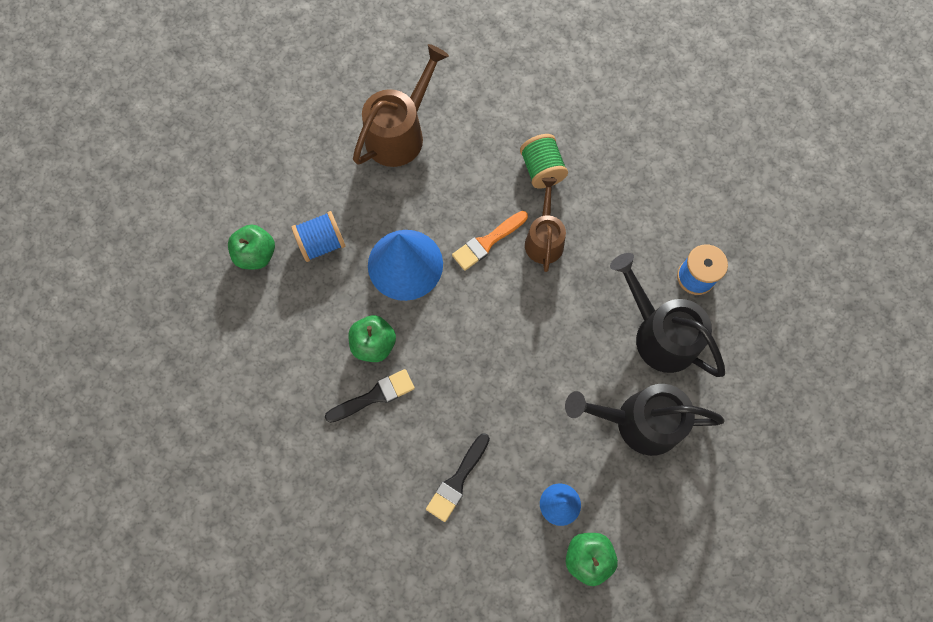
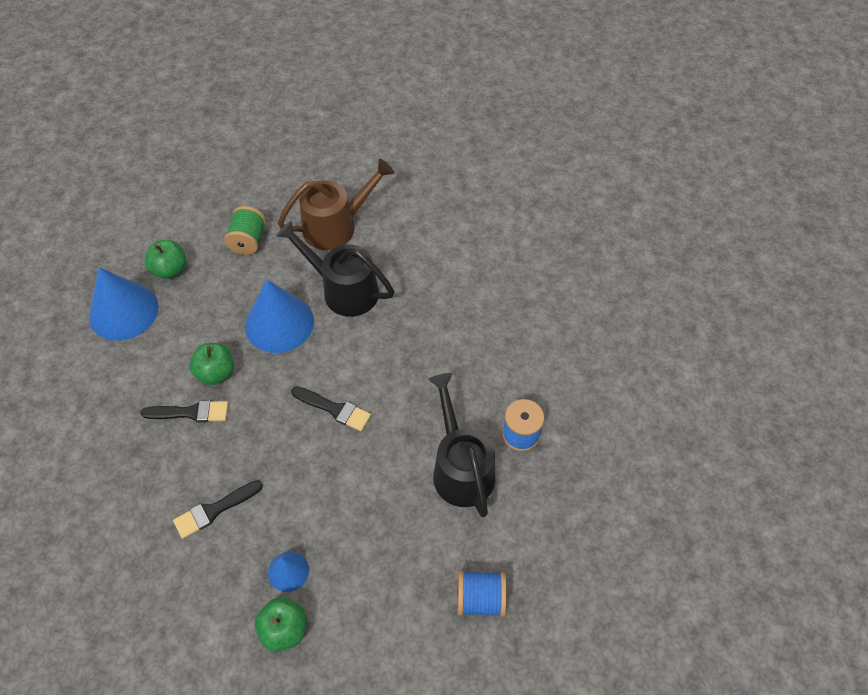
camera: 25 degrees right, 15 degrees down
blue spool [292,211,346,262] -> blue spool moved to [457,571,507,617]
orange brush [452,211,528,271] -> none
green spool [520,134,568,188] -> green spool moved to [224,206,266,255]
brown watering can [525,178,566,272] -> none
black watering can [565,384,725,456] -> black watering can moved to [276,221,394,317]
none -> blue cone [89,267,158,341]
none -> black brush [291,386,371,431]

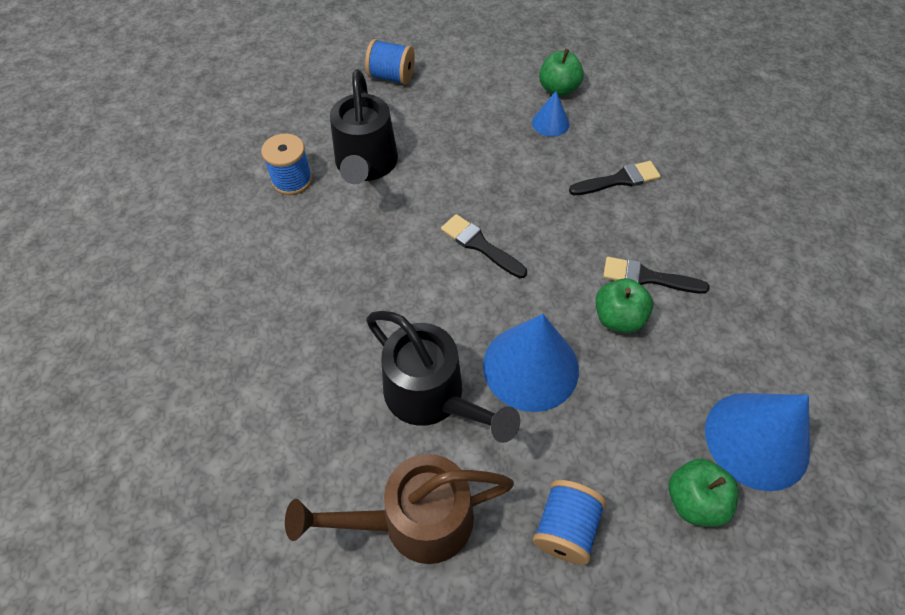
camera: 165 degrees left, 0 degrees up
green spool [224,206,266,255] -> blue spool [533,480,606,565]

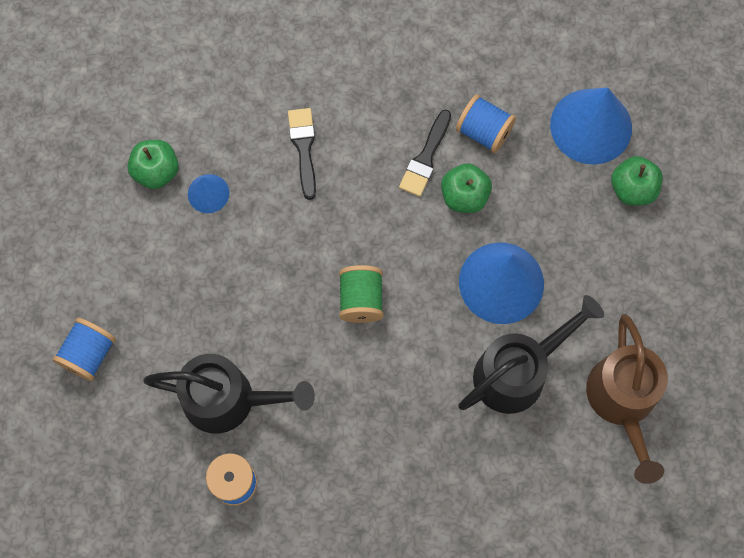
camera: 80 degrees left, 15 degrees up
black brush [441,214,527,278] -> green spool [339,265,383,323]
blue spool [533,480,606,565] -> blue spool moved to [456,94,516,153]

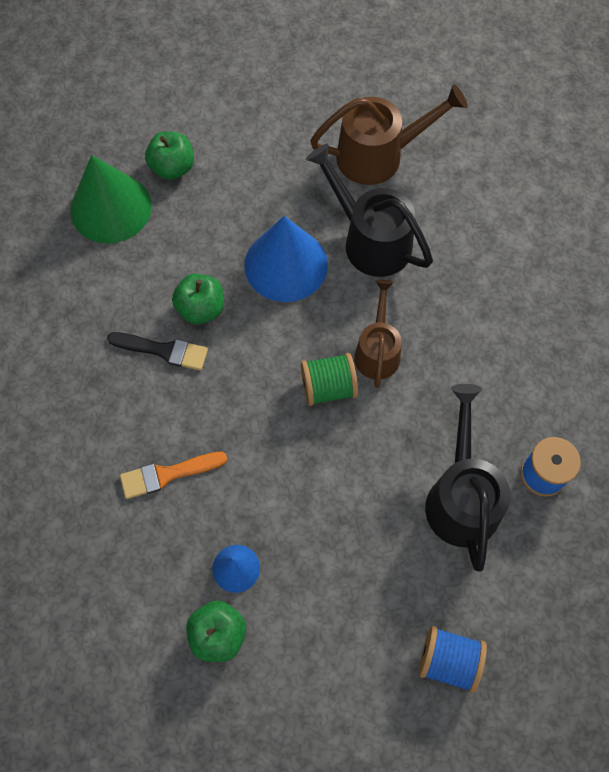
camera: 100 degrees left, 5 degrees down
black brush [288,108,316,200] -> orange brush [120,452,227,499]
blue spool [456,94,516,153] -> none
blue cone [550,87,632,165] -> green cone [70,155,152,244]
none -> brown watering can [354,280,402,388]

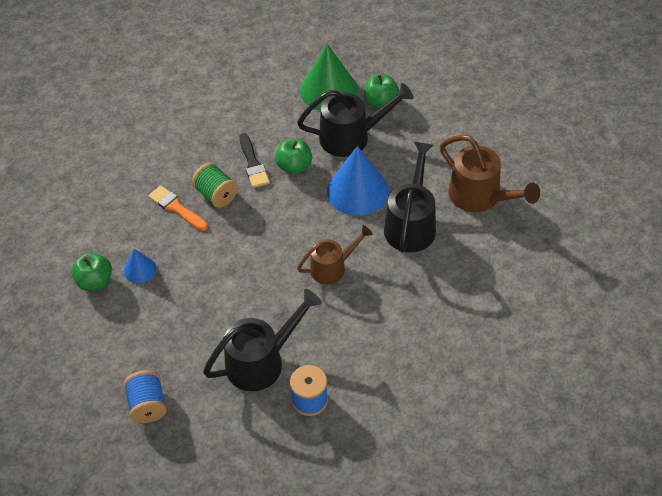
camera: 60 degrees right, 15 degrees down
green spool [301,353,358,406] -> green spool moved to [192,163,238,208]
none -> black watering can [297,83,414,157]

